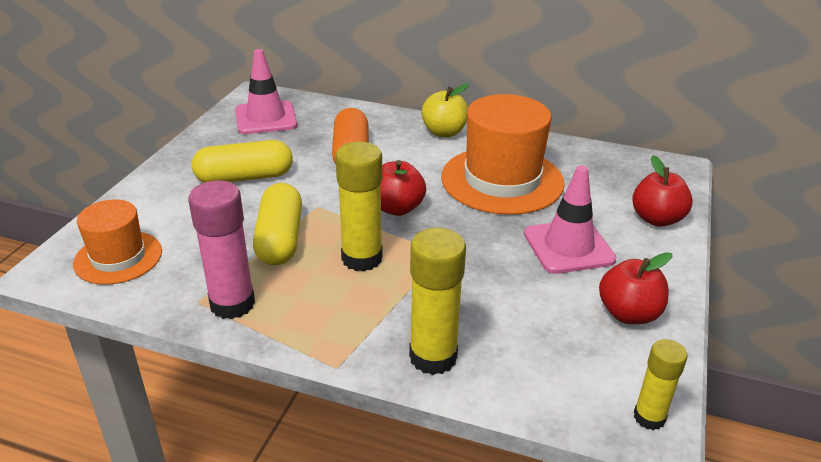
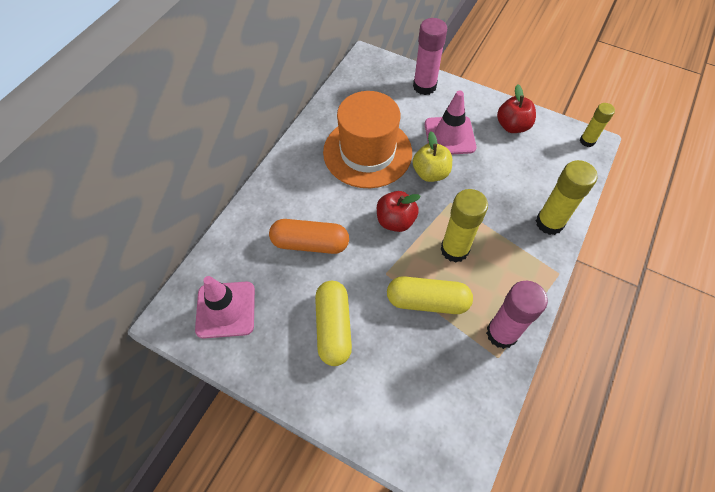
camera: 80 degrees left, 25 degrees up
orange hat [73,199,162,285] -> none
yellow apple [421,84,469,137] -> yellow apple moved to [413,131,452,182]
red apple [632,155,693,227] -> pink glue stick [413,18,447,95]

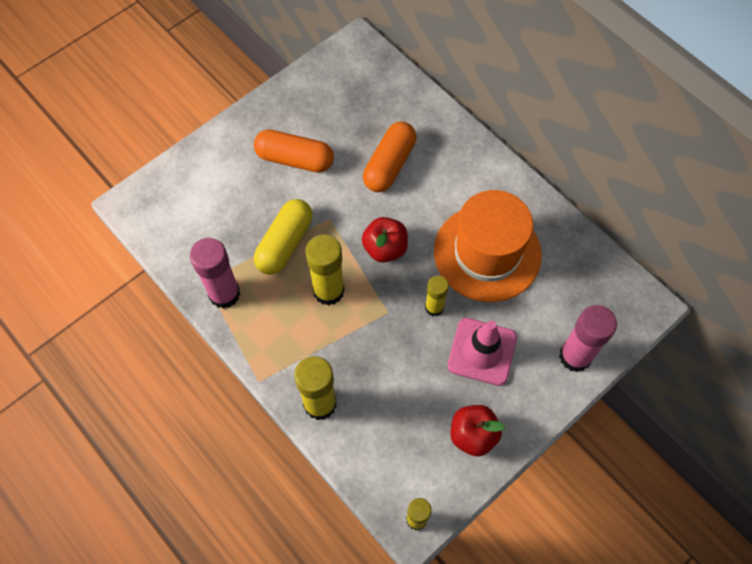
camera: 110 degrees right, 5 degrees up
pink traffic cone [195,276,255,339] -> none
yellow capsule [315,281,352,366] -> orange capsule [254,129,334,173]
yellow apple [413,131,452,182] -> yellow glue stick [425,276,449,316]

